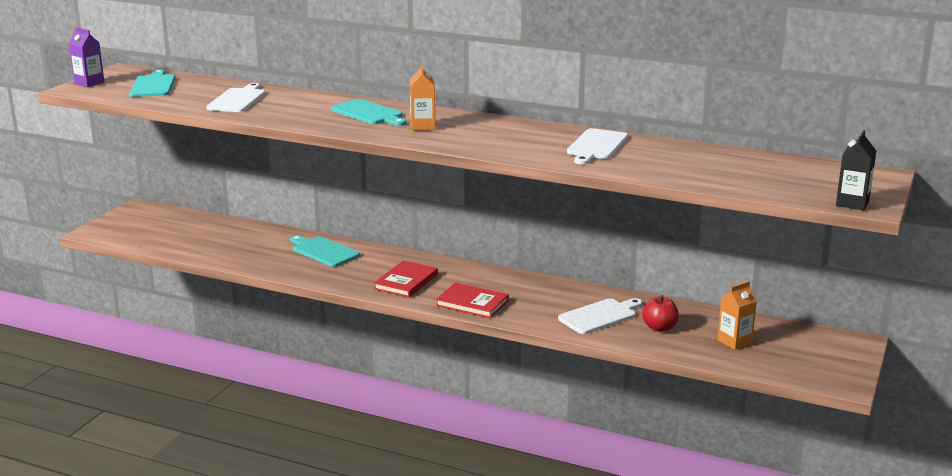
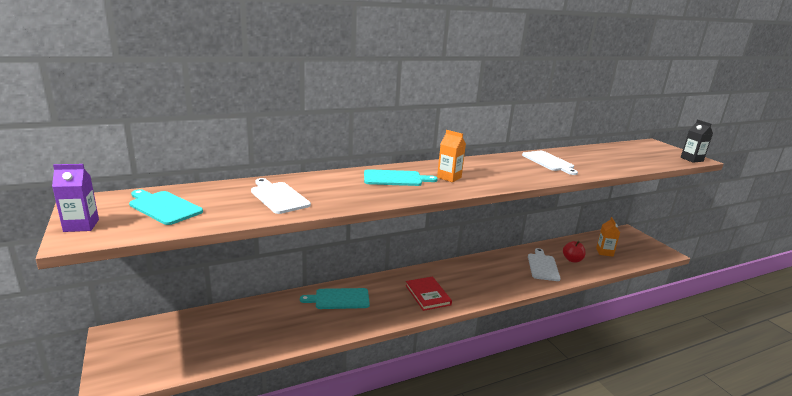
camera: 50 degrees left, 0 degrees up
red book [436,283,509,318] -> none

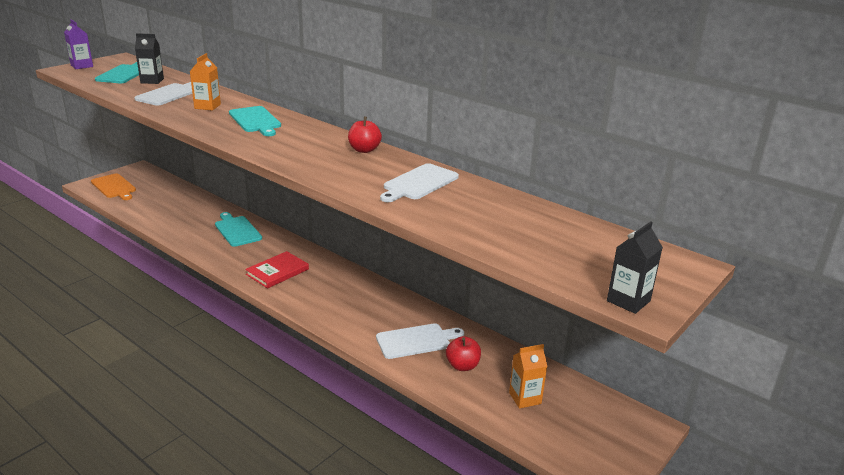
camera: 65 degrees right, 5 degrees up
orange carton [437,130,466,182] -> orange carton moved to [190,53,221,111]
none -> orange cutting board [91,173,136,200]
none -> black carton [135,33,164,84]
none -> red apple [348,117,382,153]

